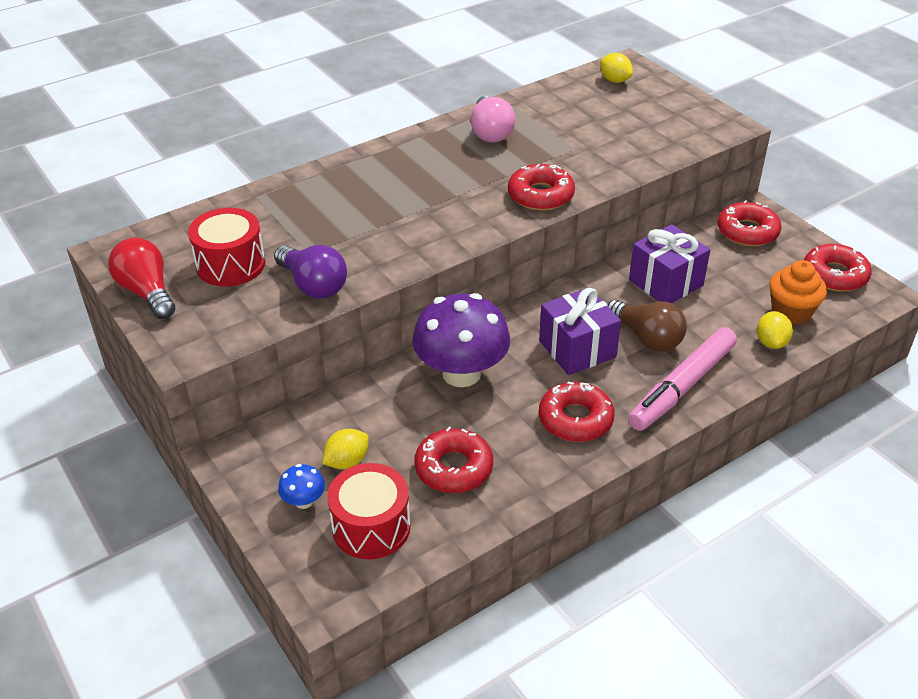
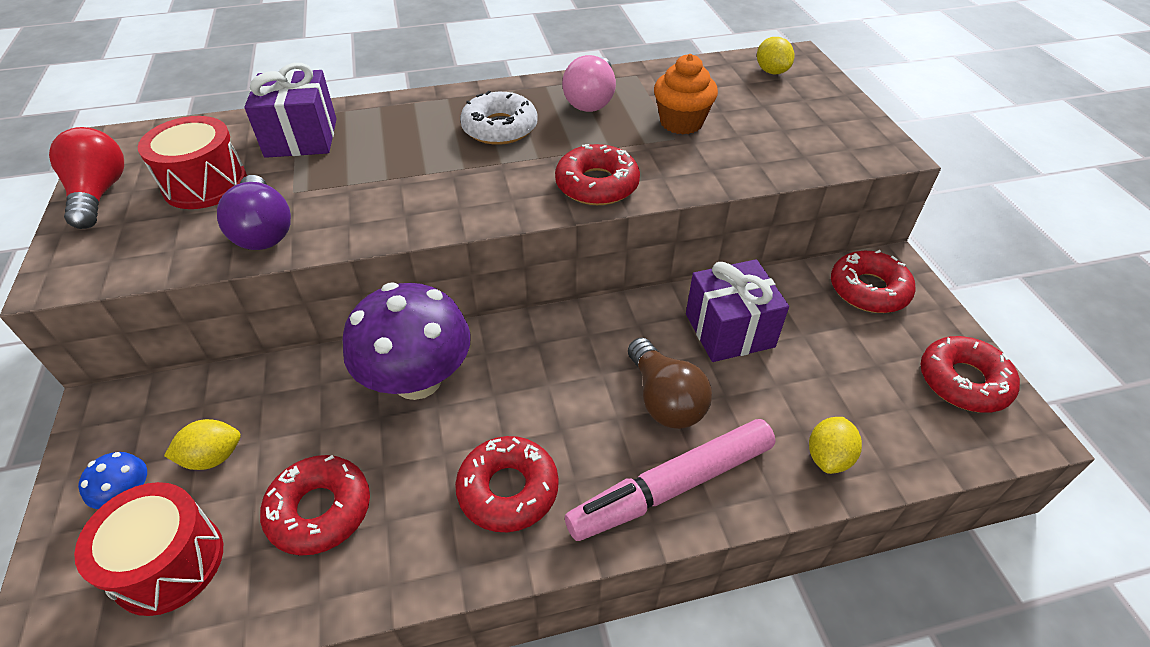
camera: 20 degrees right, 5 degrees up
purple gift [539,287,621,375] -> purple gift moved to [244,63,337,158]
orange cupcake [769,260,827,325] -> orange cupcake moved to [654,54,718,134]
none -> white donut [460,91,538,145]

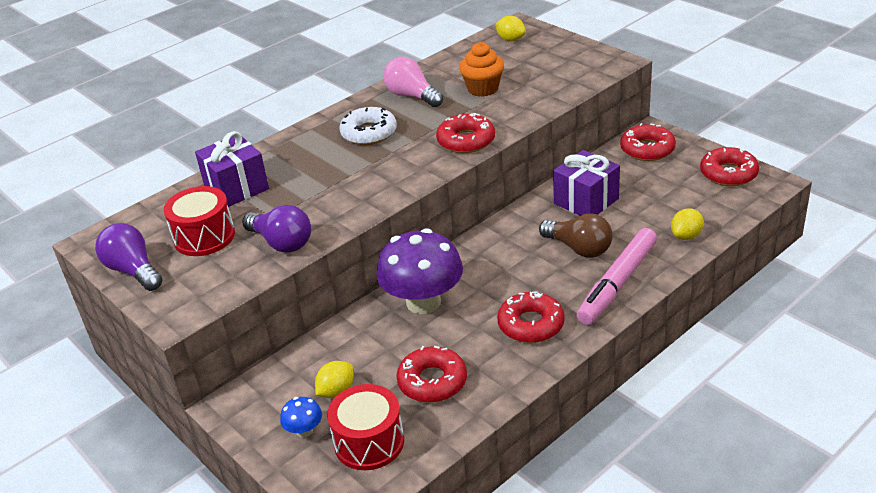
camera: 25 degrees left, 10 degrees down
red light bulb [49,127,124,229] -> purple light bulb [95,223,162,291]
pink light bulb [562,55,616,112] -> pink light bulb turned 150 degrees clockwise [383,57,443,107]
yellow lemon [809,417,862,474] -> yellow lemon turned 45 degrees clockwise [671,208,704,240]

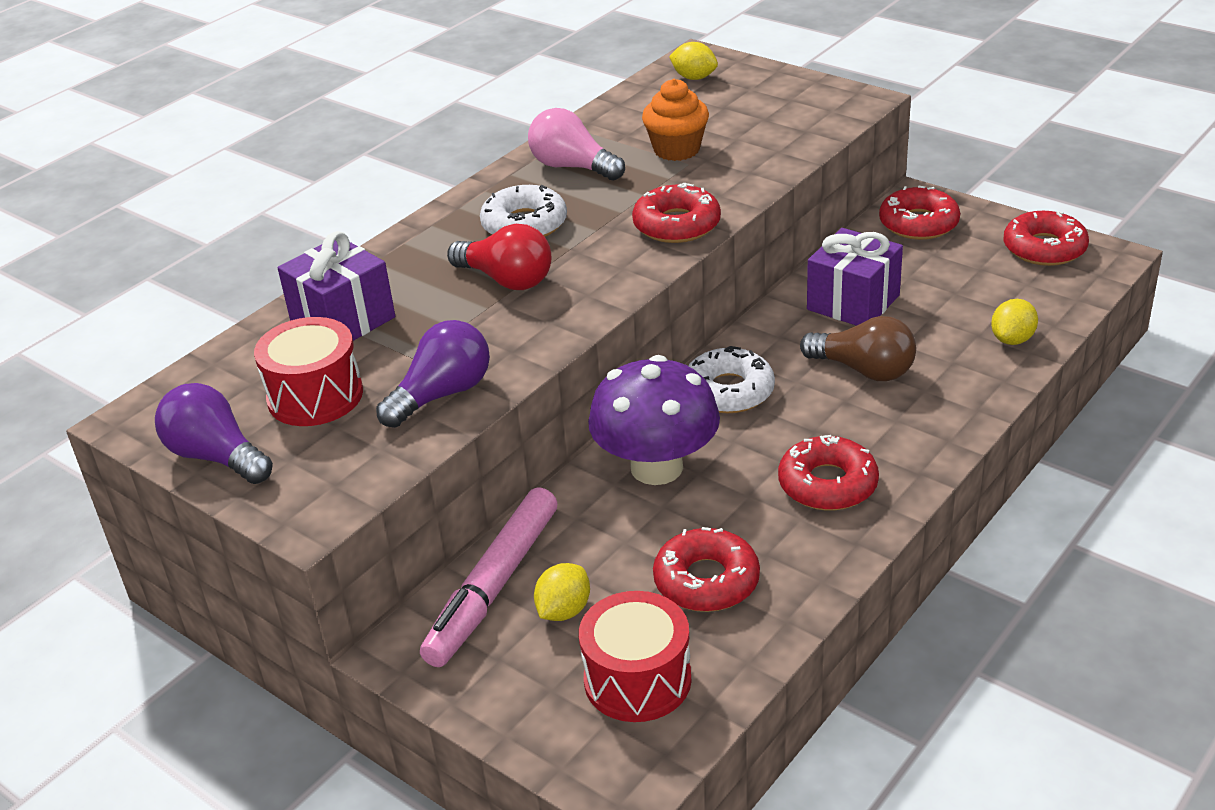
camera: 10 degrees left, 0 degrees up
purple light bulb [242,205,311,253] -> purple light bulb turned 75 degrees counterclockwise [376,320,490,428]
blue mushroom [280,397,322,437] -> none
pink marker [577,228,657,325] -> pink marker moved to [420,487,557,667]
none -> red light bulb [447,224,551,290]
none -> white donut [688,346,775,413]

